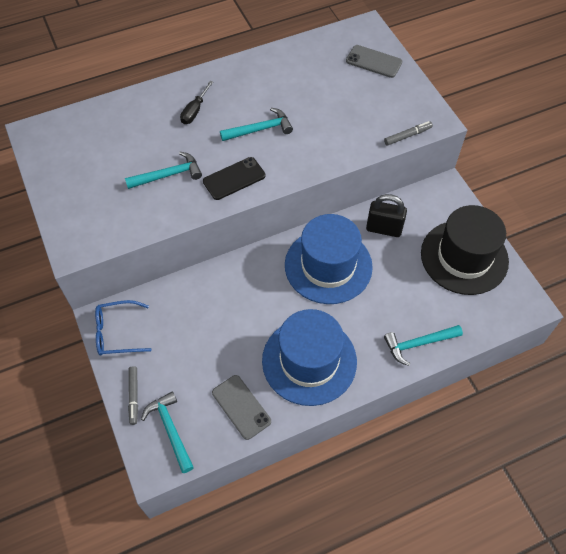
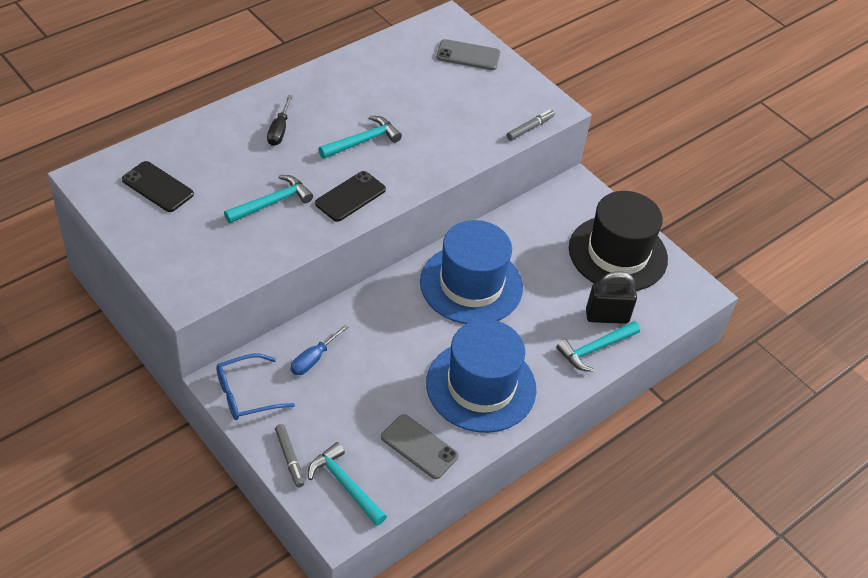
camera: 20 degrees left, 10 degrees down
black padlock [366,194,407,237] -> black padlock moved to [586,271,637,324]
none -> black phone [122,161,194,212]
none -> blue screwdriver [290,324,348,375]

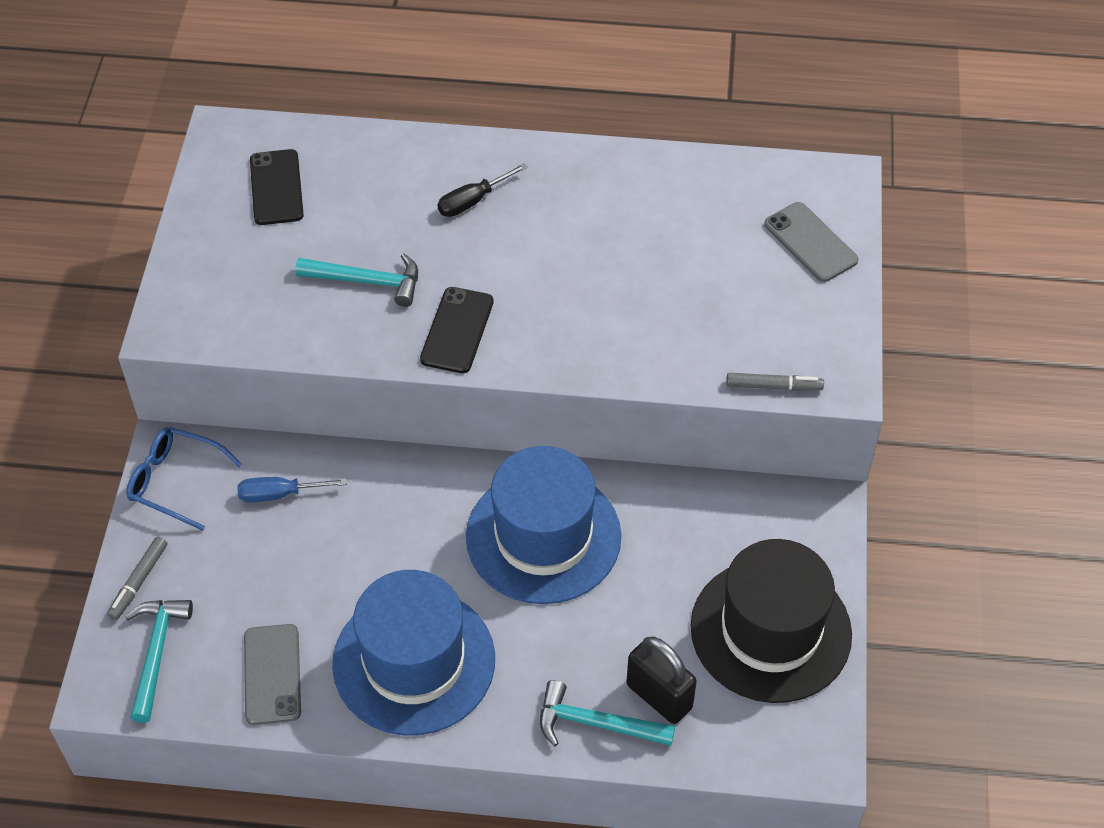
camera: 50 degrees right, 5 degrees up
black phone [315,171,386,222] -> black phone turned 75 degrees counterclockwise [420,287,494,373]
turquoise hammer [319,116,402,159] -> none

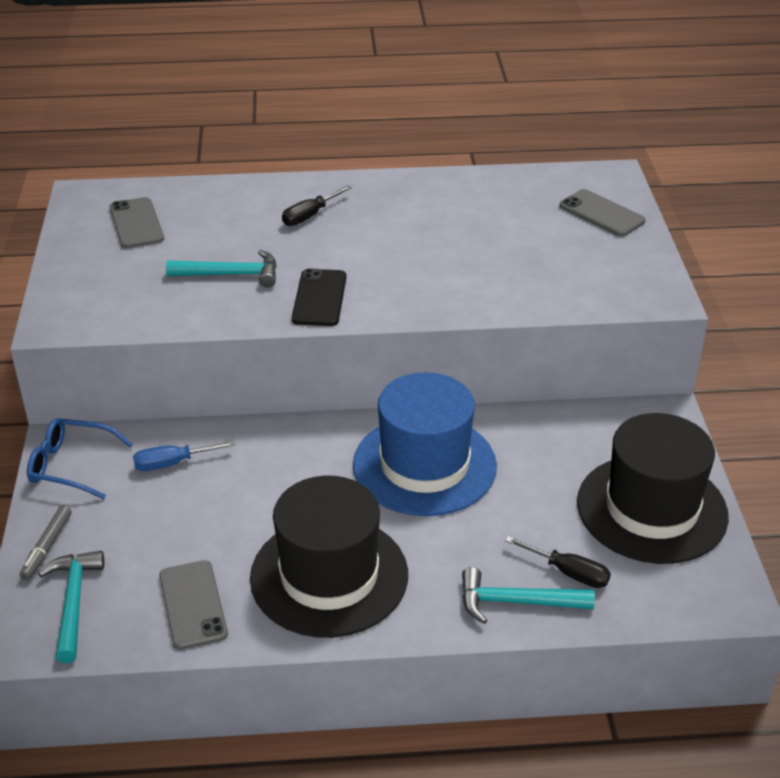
camera: 10 degrees left, 15 degrees down
black phone [250,149,304,225] -> grey phone [109,197,164,248]
blue hat [332,570,495,736] -> black hat [250,476,408,638]
black padlock [626,637,697,724] -> black screwdriver [505,536,611,588]
grey marker [727,373,824,391] -> none

